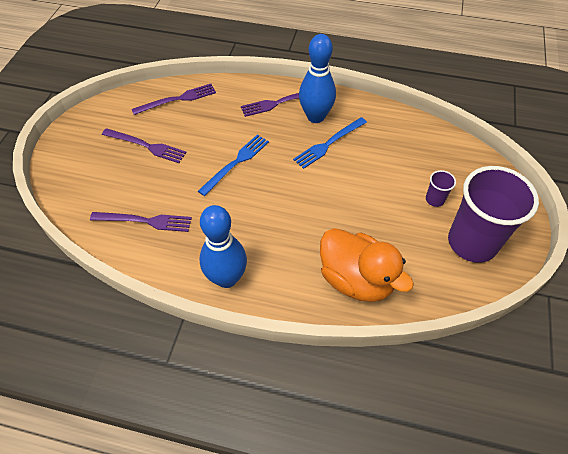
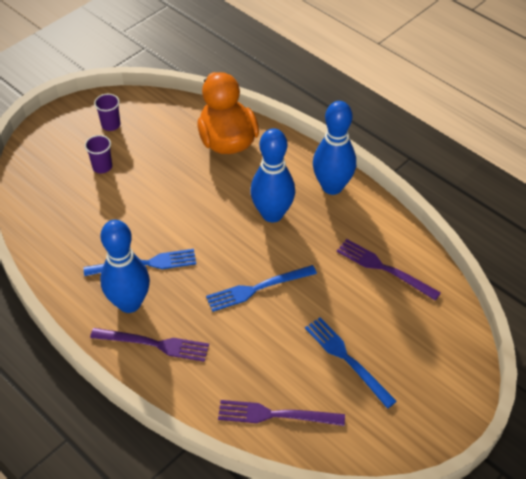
camera: 150 degrees left, 5 degrees down
purple fork [102,128,187,163] -> blue fork [305,317,397,408]
purple cup [448,166,539,263] -> purple cup [94,94,120,131], size x0.41
none -> blue bowling pin [250,128,295,223]

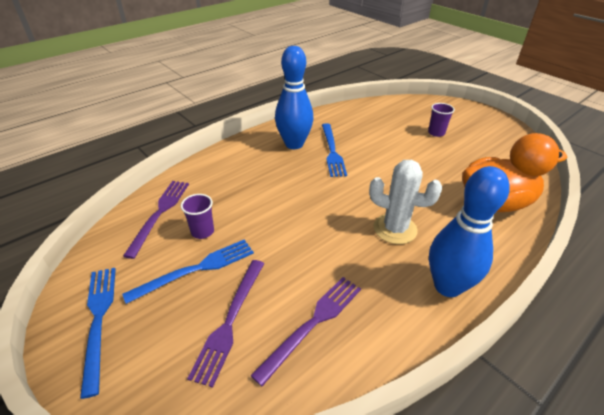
camera: 95 degrees right, 10 degrees down
purple fork [90,328,209,362] -> purple fork moved to [187,260,265,388]
purple cup [94,94,120,131] -> purple cup moved to [181,194,214,239]
blue fork [206,265,317,312] -> blue fork moved to [80,268,116,399]
blue bowling pin [250,128,295,223] -> white cactus [369,160,442,244]

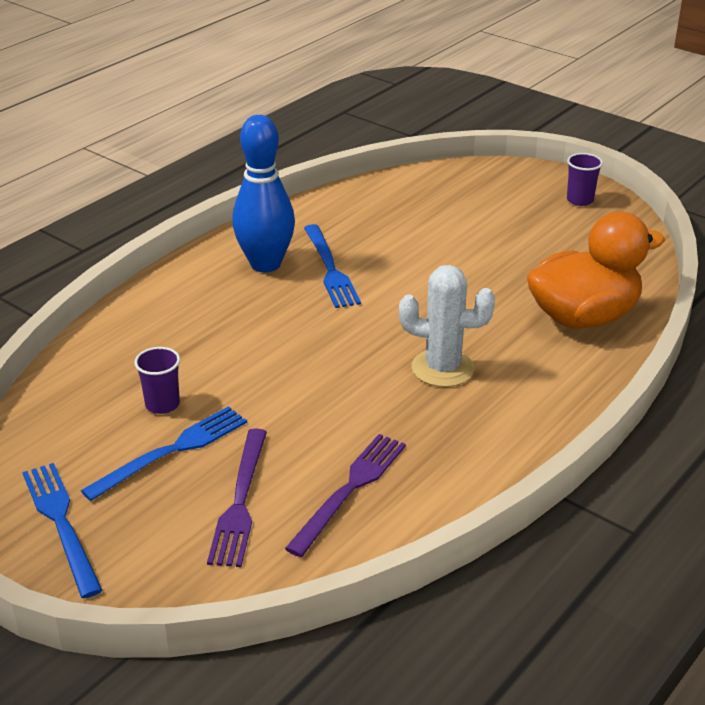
camera: 10 degrees left, 5 degrees down
purple fork [123,181,189,259] -> none
purple cup [428,103,455,137] -> purple cup moved to [567,153,603,206]
blue bowling pin [429,166,509,297] -> none

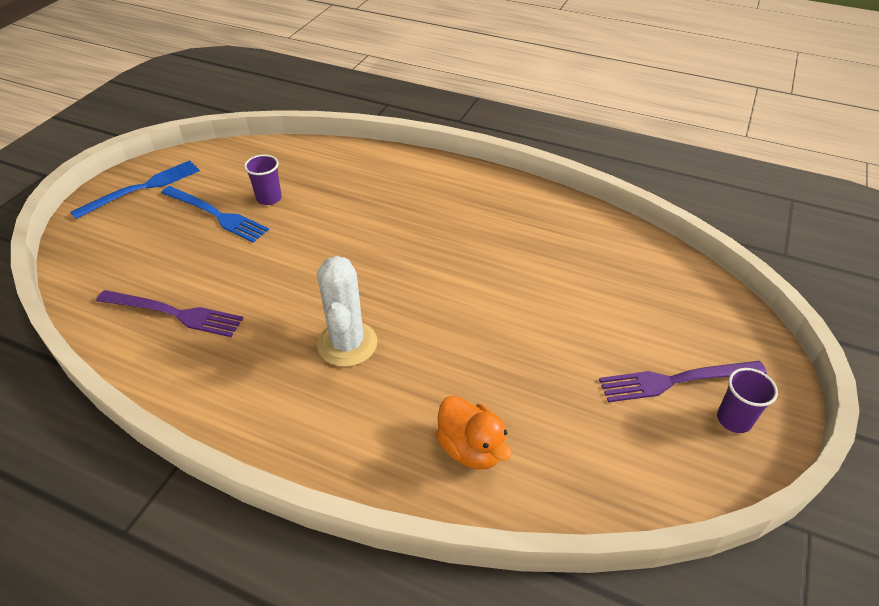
camera: 75 degrees right, 10 degrees up
purple fork [207,428,267,567] -> purple fork moved to [599,361,767,402]
blue bowling pin [232,115,295,272] -> none
blue fork [304,224,361,308] -> none
orange duck [527,212,665,328] -> orange duck [436,396,512,470], size x0.57

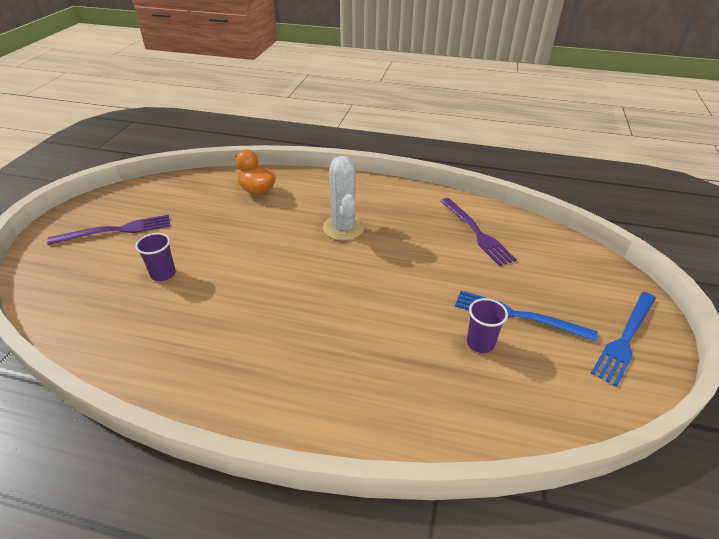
camera: 170 degrees right, 5 degrees down
purple fork [96,290,244,337] -> purple fork turned 120 degrees counterclockwise [441,198,517,266]
purple cup [717,368,778,433] -> purple cup moved to [135,233,176,281]

